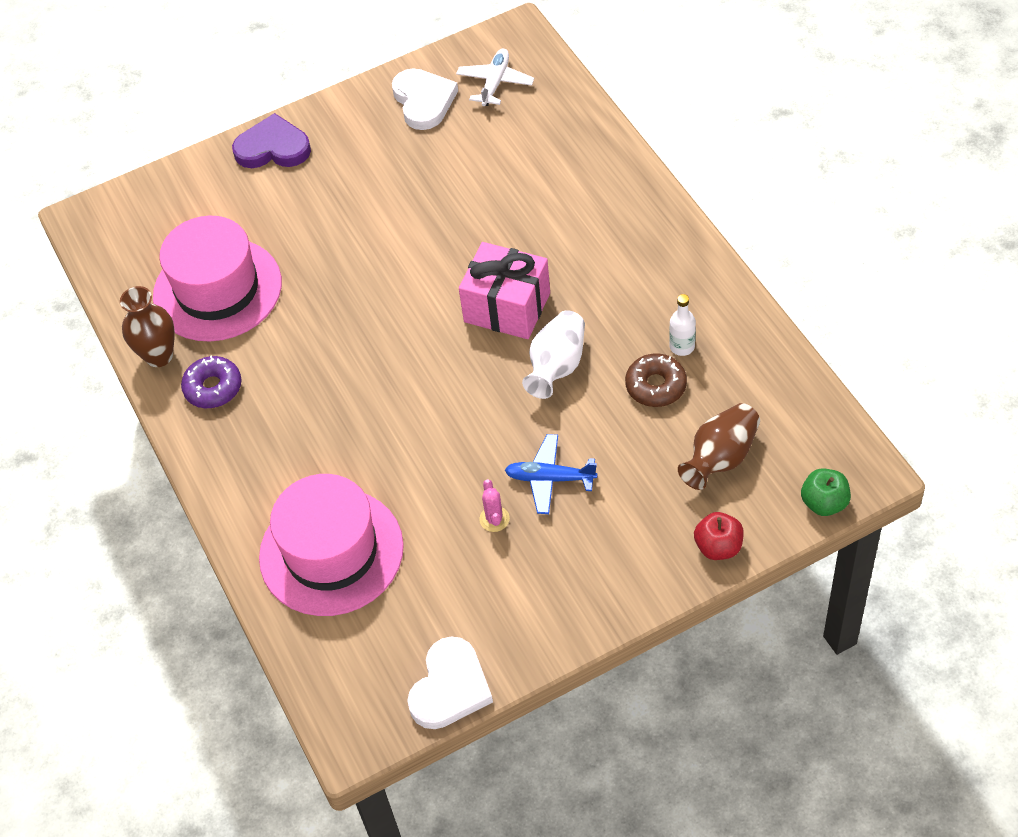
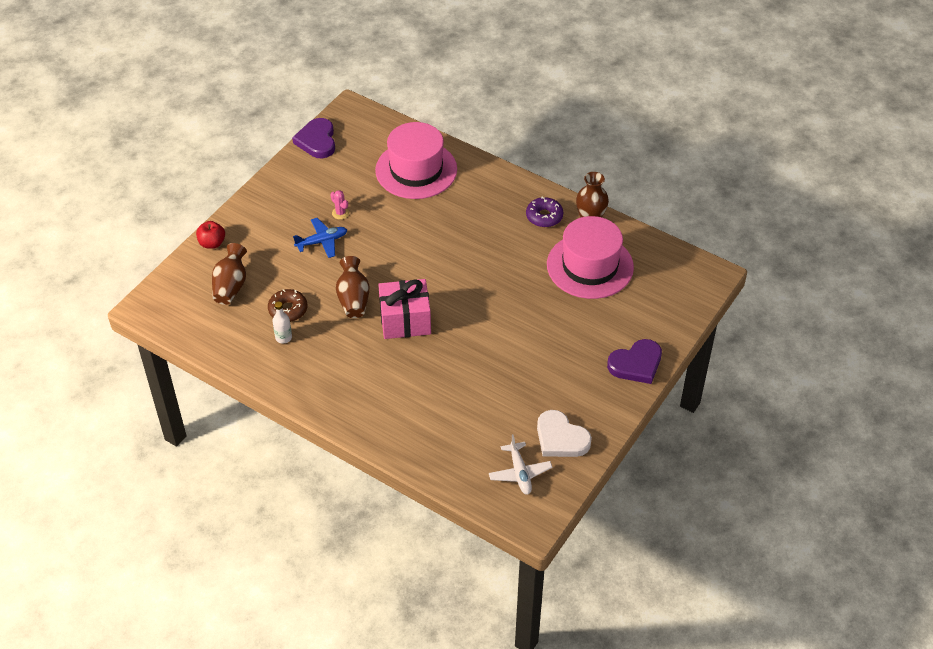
camera: 145 degrees right, 5 degrees down
white heart [407,636,493,729] -> purple heart [292,118,335,158]
white vase [522,310,585,399] -> brown vase [336,256,369,318]
green apple [801,468,851,516] -> none

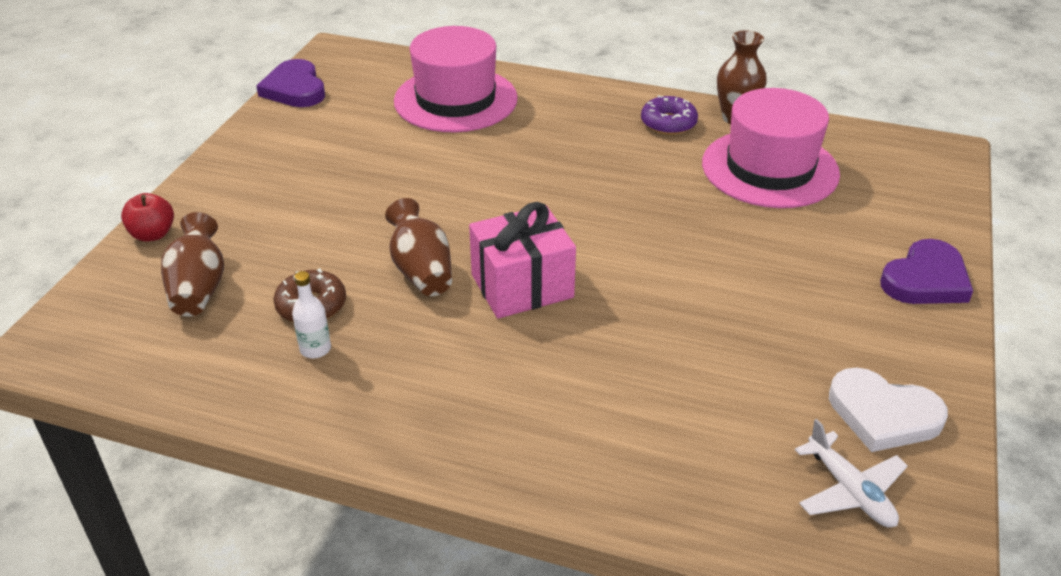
camera: 15 degrees left, 10 degrees down
blue plane [293,218,347,258] -> none
pink cactus [330,190,350,220] -> none

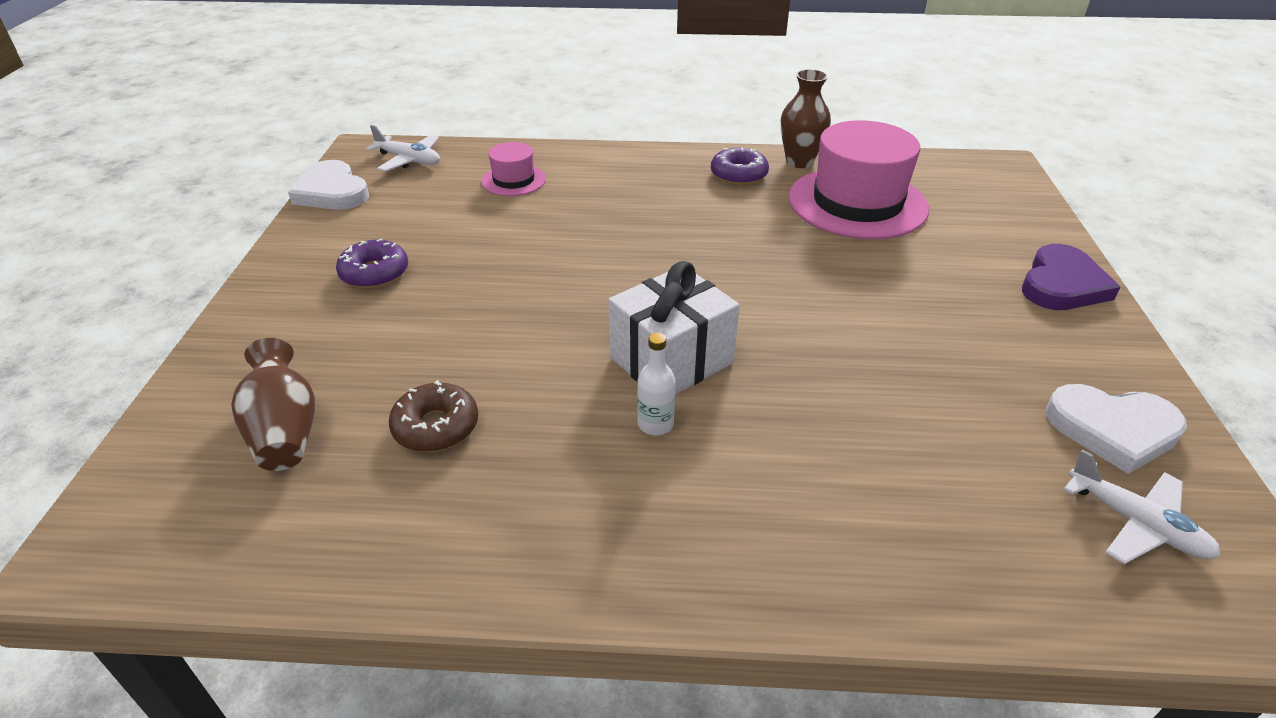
camera: 15 degrees left, 0 degrees up
red apple [121,193,174,242] -> none
purple heart [256,59,325,107] -> white heart [288,160,369,210]
white bottle [292,271,331,358] -> white bottle moved to [637,333,676,435]
brown vase [385,198,452,296] -> none
pink hat [394,26,518,132] -> pink hat [481,142,546,196], size x0.49
pink gift [469,202,576,319] -> white gift [608,261,740,395]
none -> purple donut [336,239,408,289]
none -> white plane [366,125,440,172]

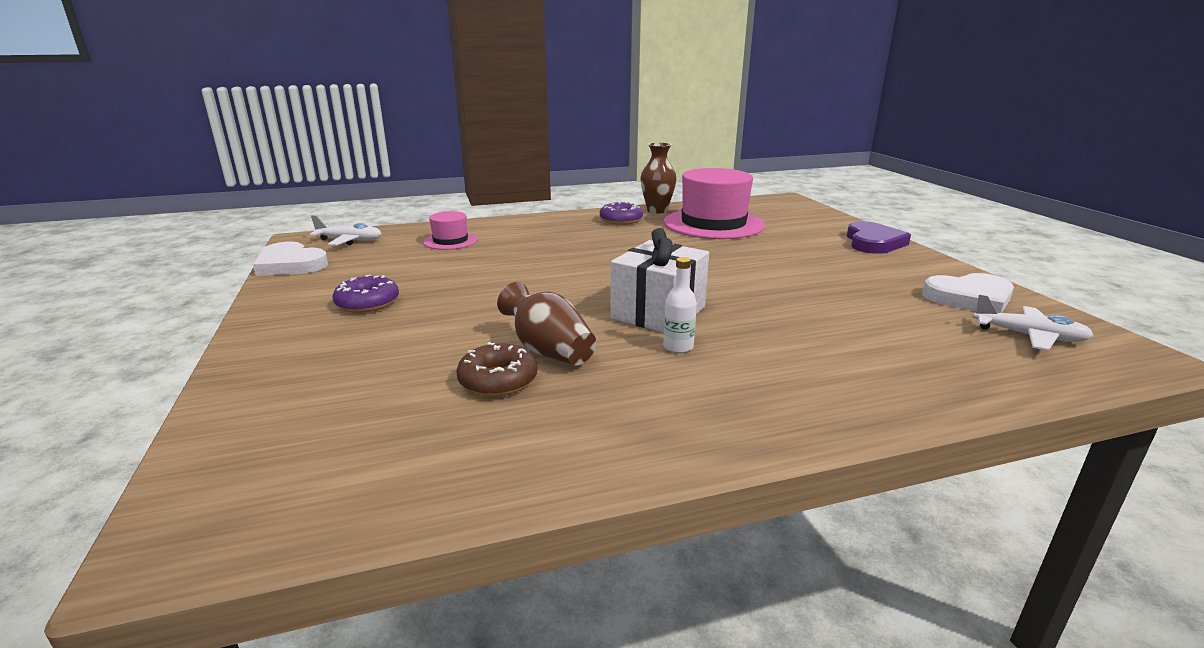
camera: 20 degrees left, 15 degrees down
brown vase [231,338,315,471] -> brown vase moved to [497,282,596,365]

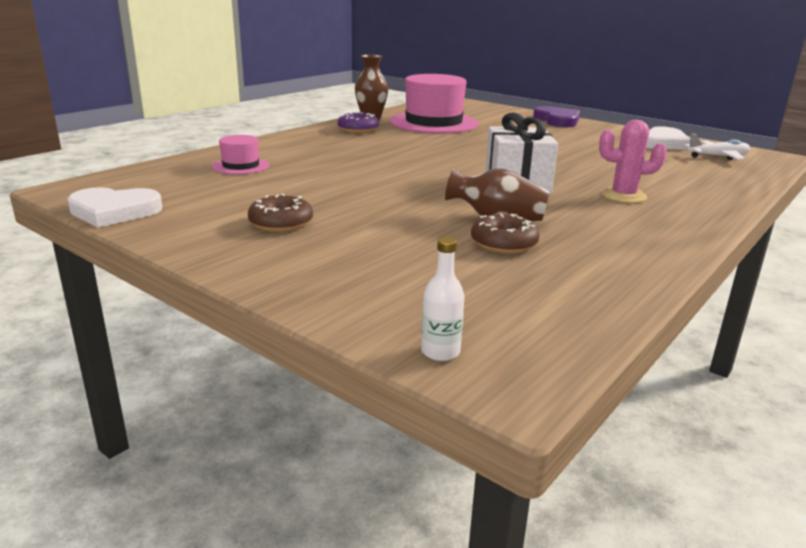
camera: 35 degrees left, 0 degrees up
white plane [309,215,382,246] -> none
purple donut [333,274,399,313] -> brown donut [248,194,313,232]
white bottle [663,257,697,353] -> white bottle moved to [421,237,465,361]
none -> pink cactus [599,120,667,203]

